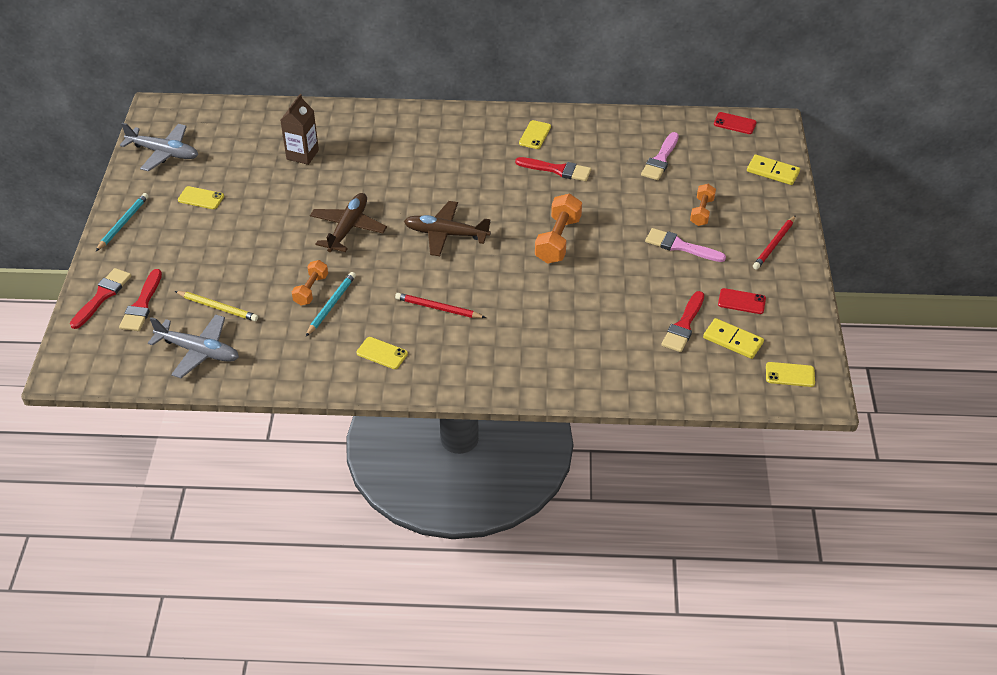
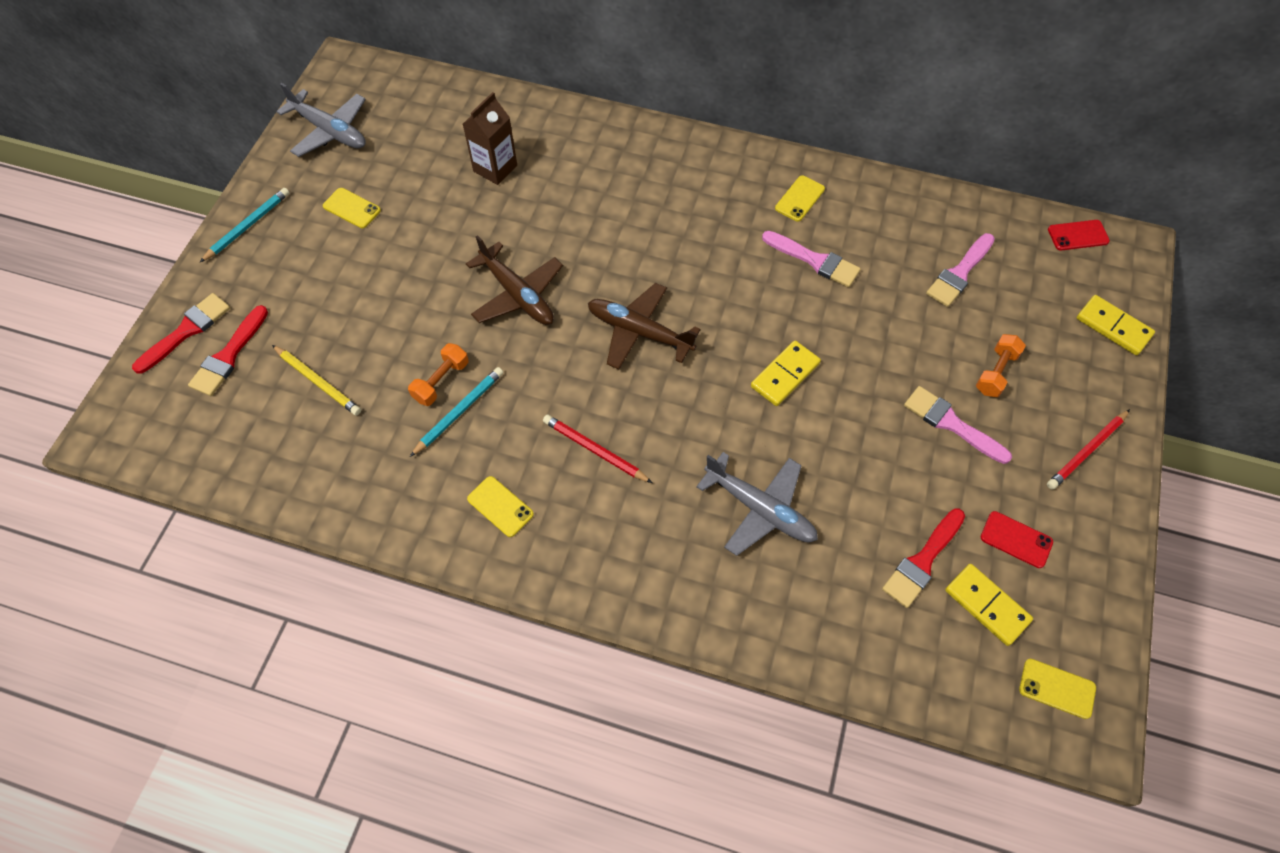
camera: 15 degrees right, 15 degrees up
grey plane [148,315,239,378] -> grey plane moved to [696,452,818,556]
brown plane [310,193,387,252] -> brown plane turned 105 degrees clockwise [466,235,563,325]
red brush [515,157,591,181] -> pink brush [762,231,861,287]
orange dumbbell [535,193,582,264] -> yellow domino [751,341,821,406]
red phone [714,112,757,134] -> red phone turned 45 degrees counterclockwise [1048,220,1110,251]

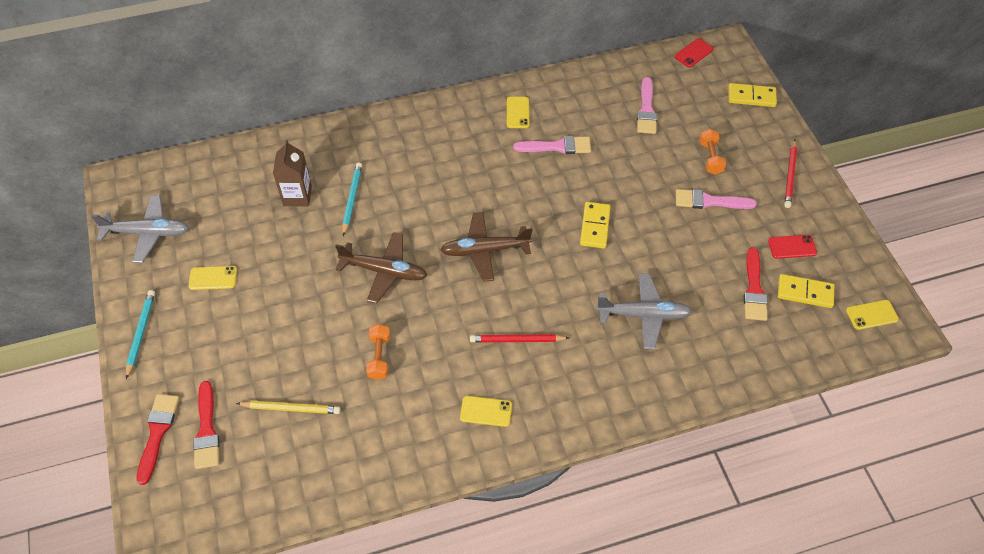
camera: 35 degrees left, 5 degrees down
turquoise pencil [410,367,503,457] -> turquoise pencil moved to [342,163,362,236]

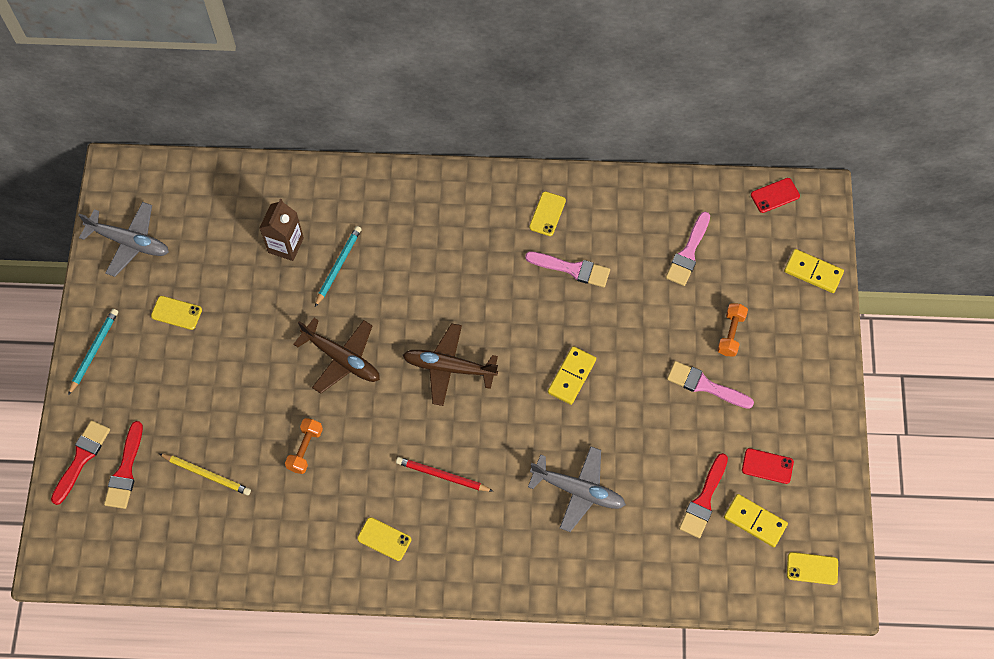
camera: 20 degrees right, 10 degrees up
red pencil [784,140,797,208] -> none

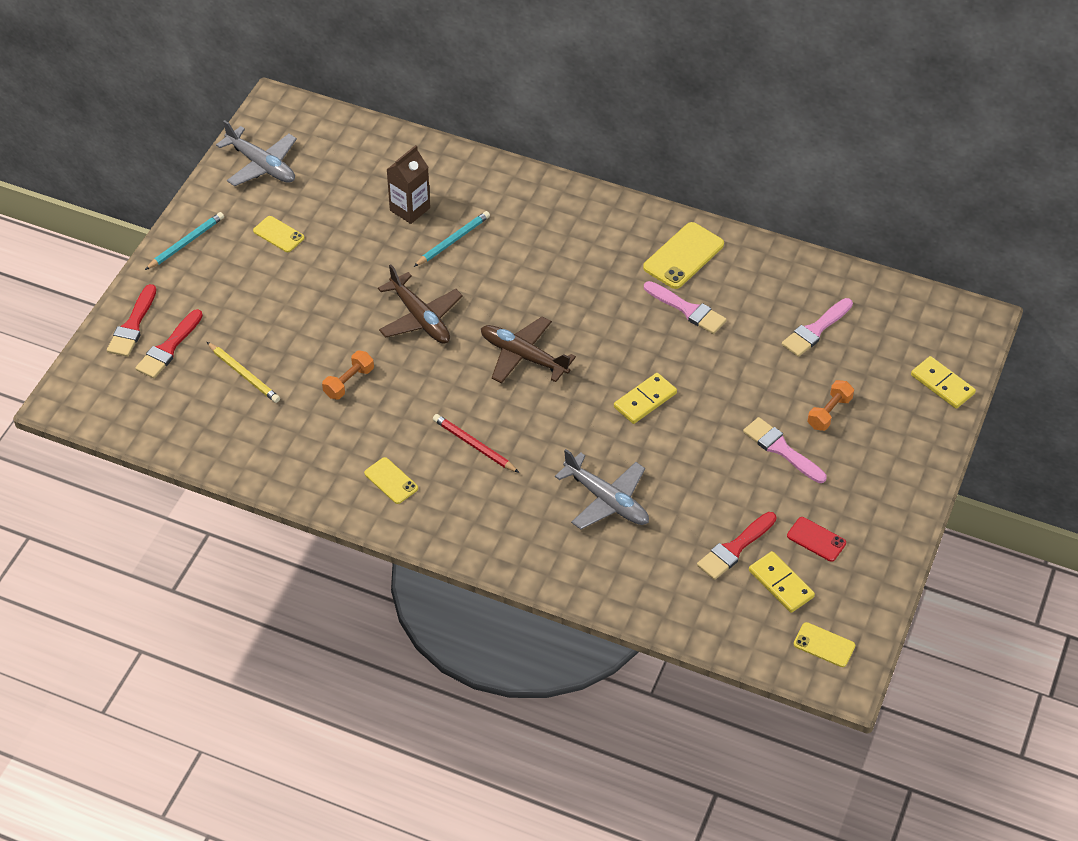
camera: 20 degrees right, 15 degrees down
red brush [51,420,110,505] -> red brush turned 150 degrees clockwise [107,284,156,357]
yellow phone [529,191,566,236] -> yellow phone [643,222,724,289], size x1.68
red phone [751,178,800,213] -> none

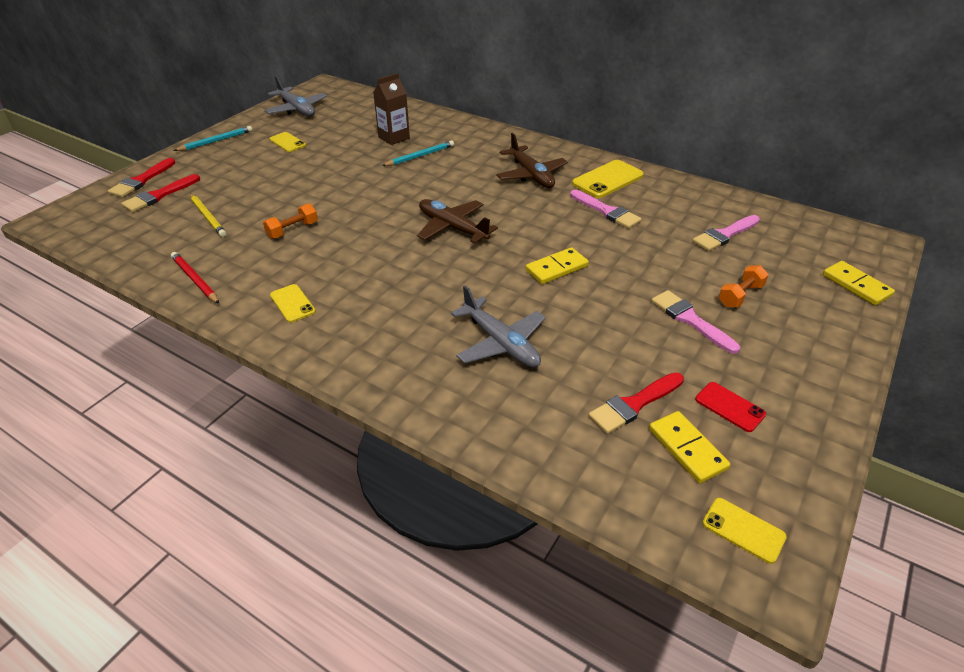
camera: 10 degrees right, 10 degrees down
brown plane [378,264,463,344] -> brown plane moved to [496,133,568,188]
red pencil [433,414,519,473] -> red pencil moved to [171,252,219,304]

